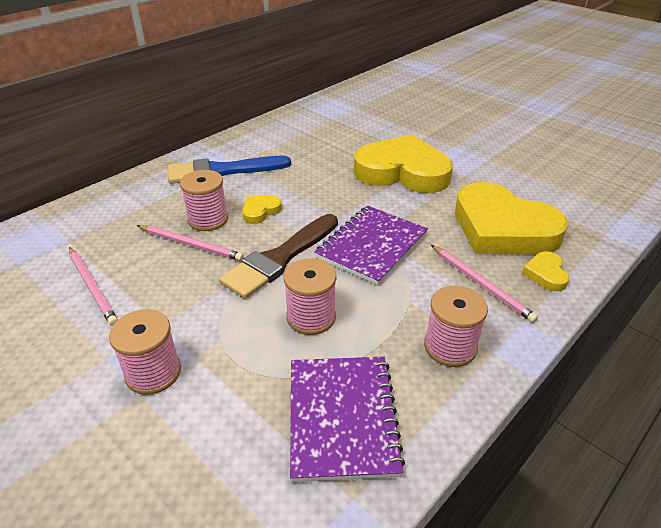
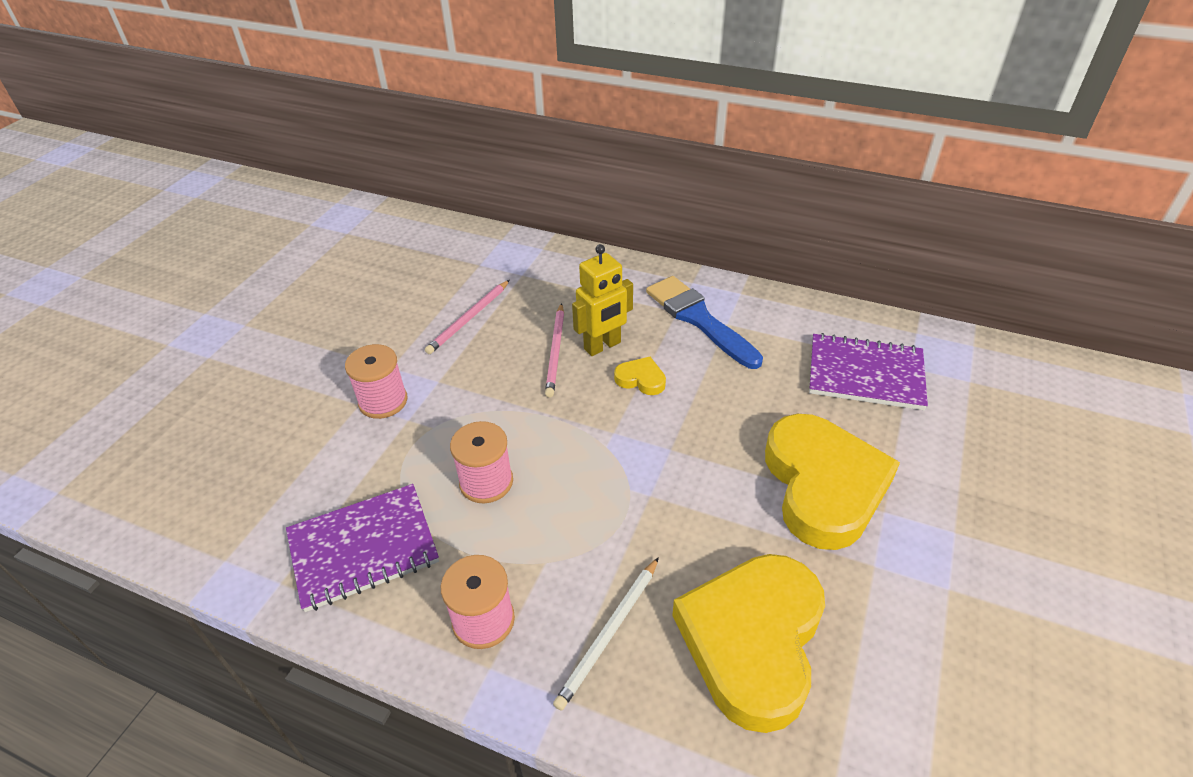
camera: 70 degrees right, 5 degrees up
pink spool [180,170,228,231] -> yellow robot [572,244,633,356]
brown brush [219,214,338,299] -> none
purple notebook [314,205,428,285] -> purple notebook moved to [809,333,928,410]
pink pencil [431,245,538,323] -> white pencil [553,557,659,711]
yellow heart [522,251,569,291] -> none

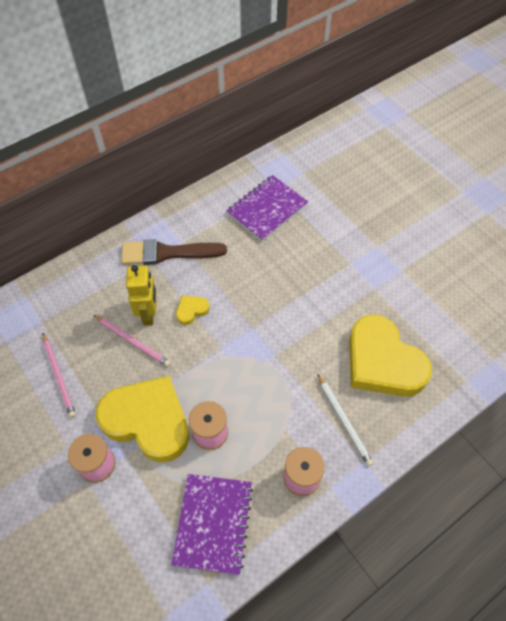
camera: 60 degrees left, 15 degrees up
blue brush [646,276,763,369] -> brown brush [121,239,227,265]
yellow heart [765,414,900,550] -> yellow heart moved to [96,376,190,463]

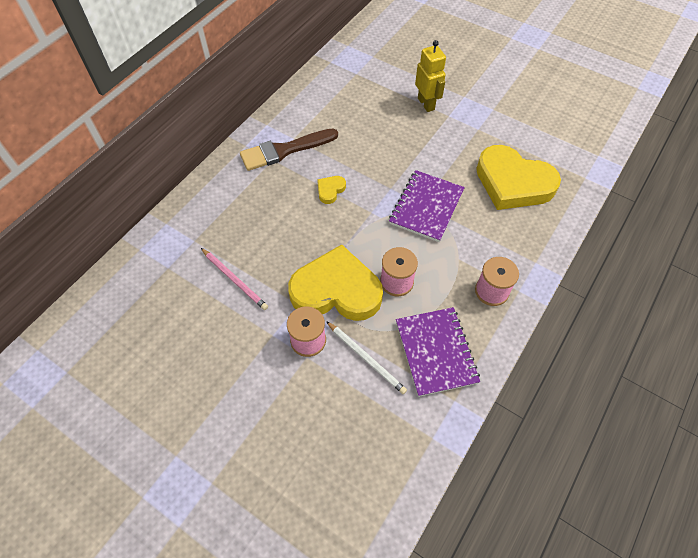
camera: 20 degrees left, 0 degrees up
pink pencil [94,315,171,367] -> none
yellow robot [126,265,157,326] -> yellow robot moved to [415,40,446,112]
purple notebook [226,175,308,241] -> purple notebook moved to [389,170,465,242]
white pencil [318,374,373,466] -> white pencil moved to [326,321,407,394]

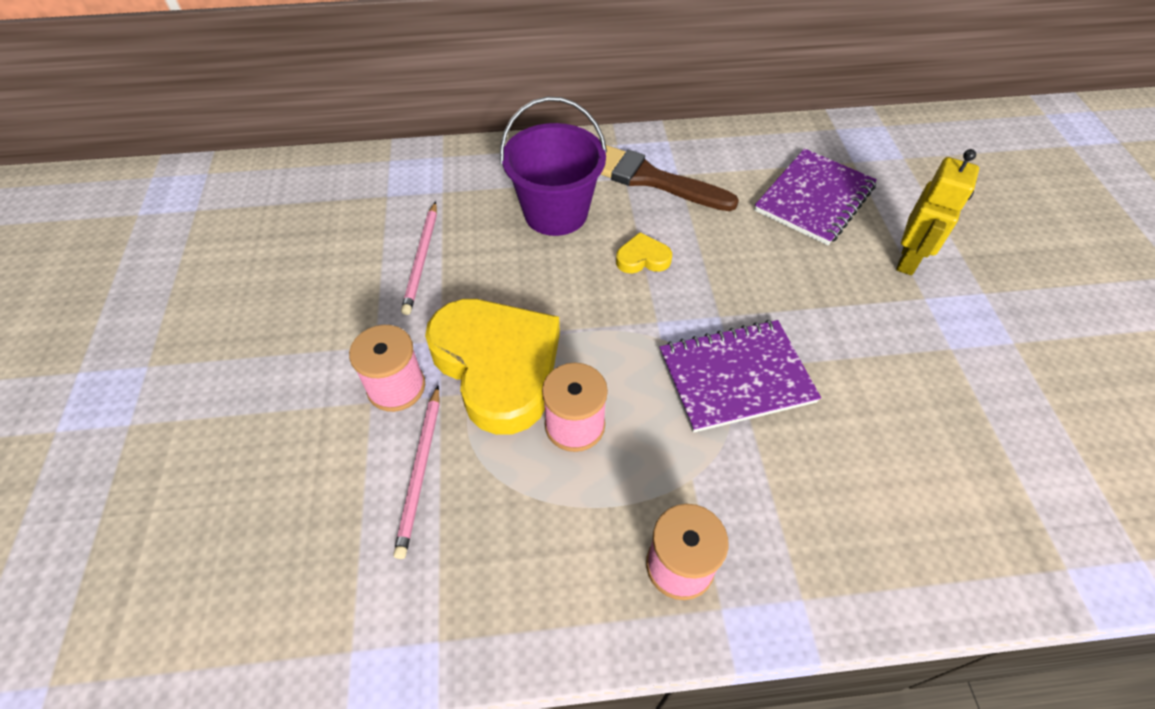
camera: 50 degrees right, 5 degrees down
white pencil [326,321,407,394] -> pink pencil [393,386,439,559]
purple notebook [396,307,480,397] -> purple notebook moved to [754,149,877,245]
yellow heart [476,145,561,210] -> none
none -> purple bucket [500,97,607,236]

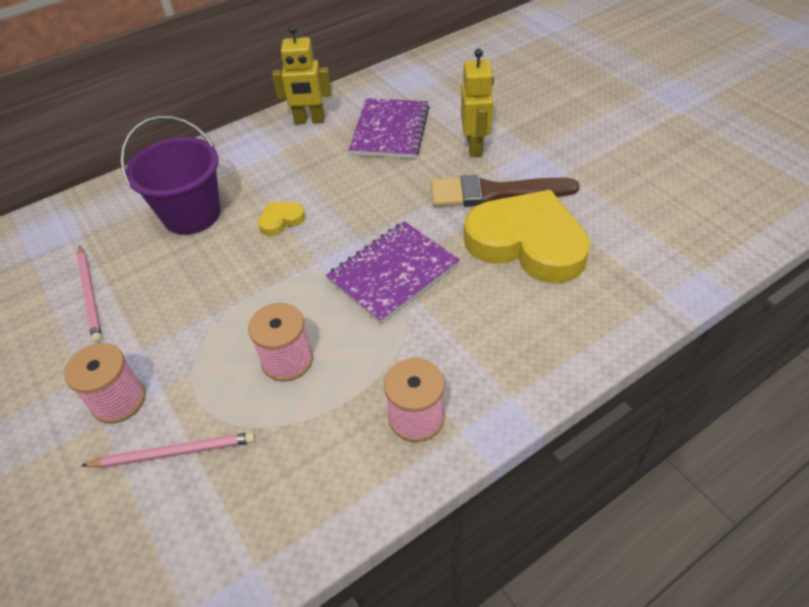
camera: 25 degrees left, 5 degrees down
pink pencil [393,386,439,559] -> pink pencil turned 75 degrees counterclockwise [81,432,255,468]
yellow heart [425,299,560,435] -> yellow heart moved to [464,190,590,283]
brown brush [600,145,739,211] -> brown brush moved to [431,175,580,207]
none -> yellow robot [272,25,332,124]

